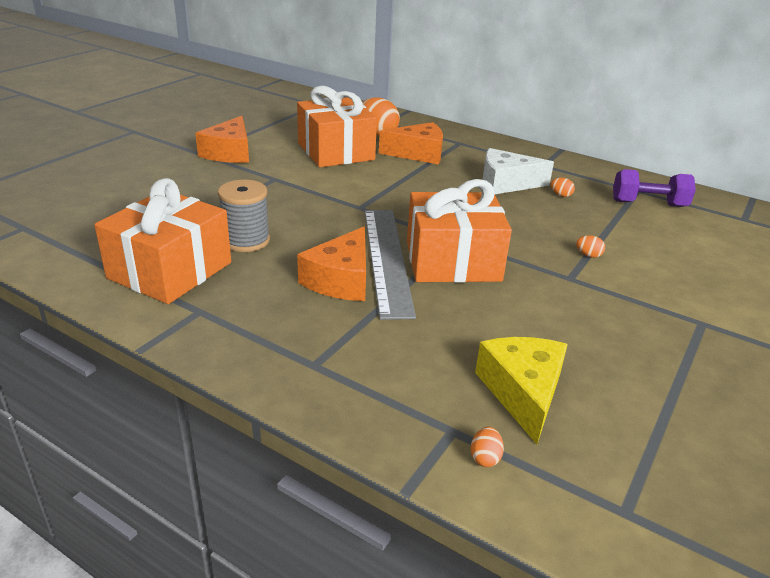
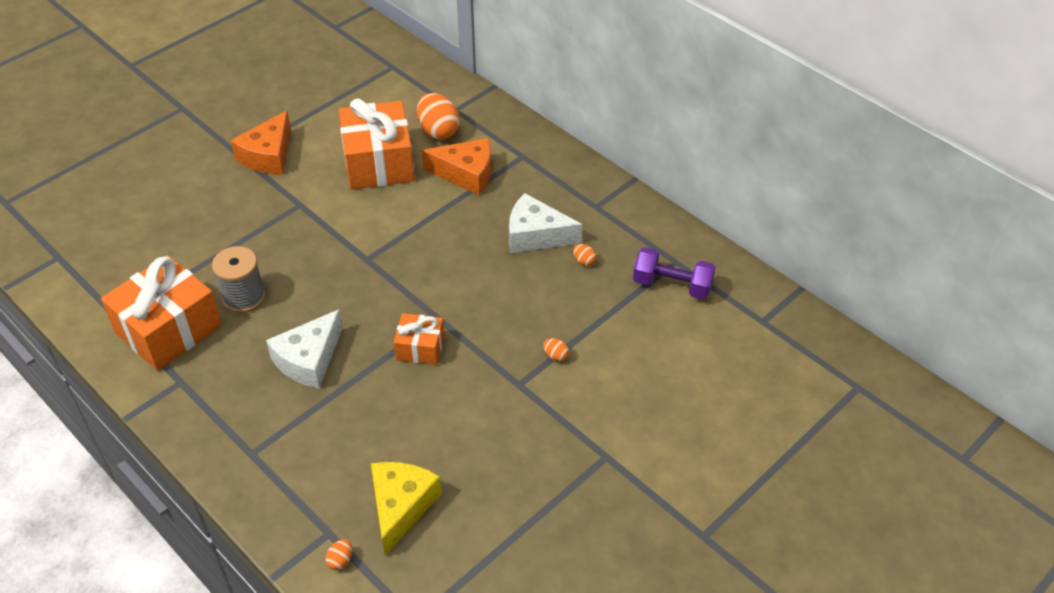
camera: 15 degrees right, 15 degrees up
orange cheese [297,227,366,301] -> white cheese [266,309,343,389]
grey ruler [364,210,416,320] -> none
orange gift [407,179,512,283] -> orange gift [393,313,445,365], size x0.52

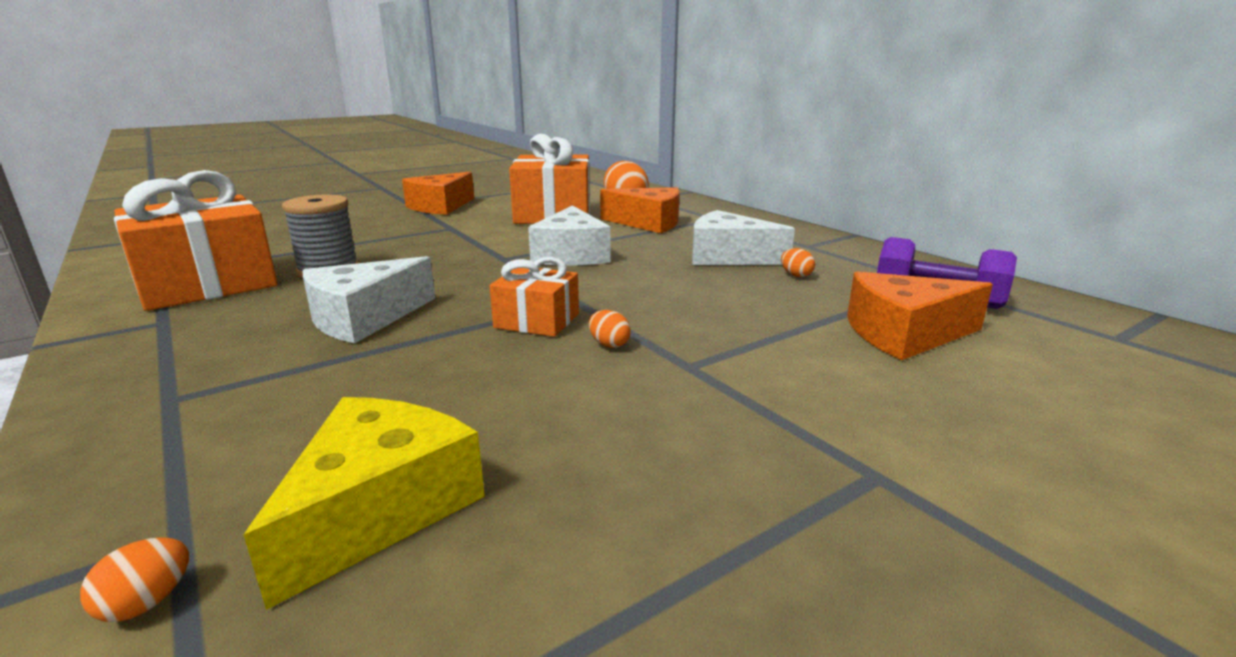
camera: 10 degrees right, 25 degrees down
orange egg [543,338,569,361] -> orange egg moved to [589,310,631,348]
none -> white cheese [528,205,611,265]
none -> orange cheese [847,272,993,360]

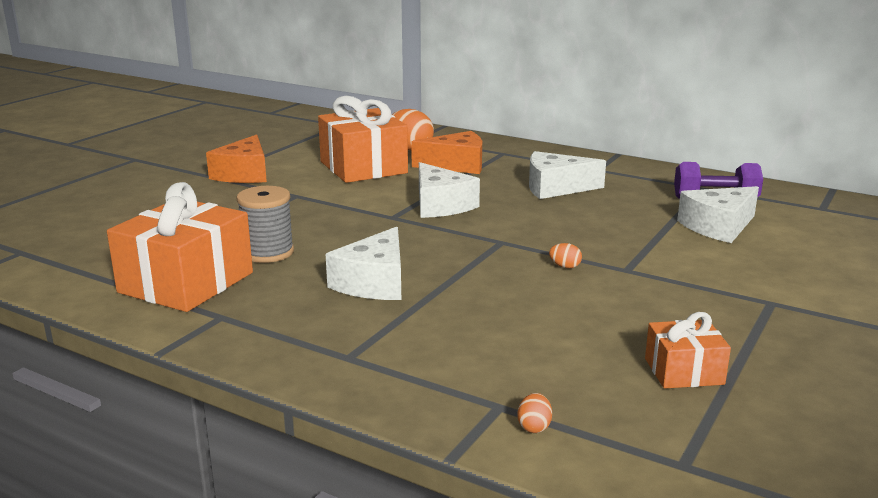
camera: 25 degrees left, 0 degrees up
yellow cheese [244,397,485,610] -> none
orange gift [490,257,579,337] -> orange gift moved to [645,312,731,389]
orange egg [781,248,815,277] -> none
orange cheese [847,272,993,360] -> white cheese [677,186,759,243]

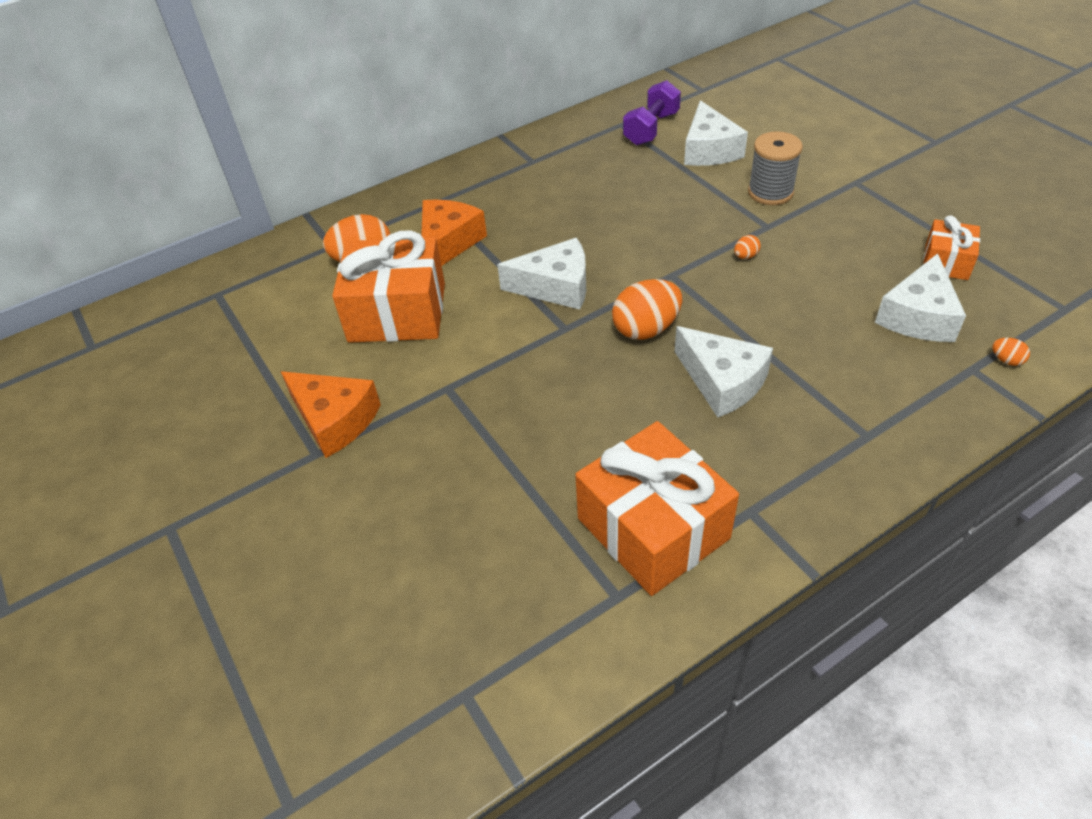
camera: 60 degrees left, 25 degrees up
grey spool [237,186,294,263] -> grey spool moved to [748,131,803,205]
white cheese [529,151,606,199] -> white cheese moved to [875,253,966,342]
none -> orange egg [612,279,682,339]

